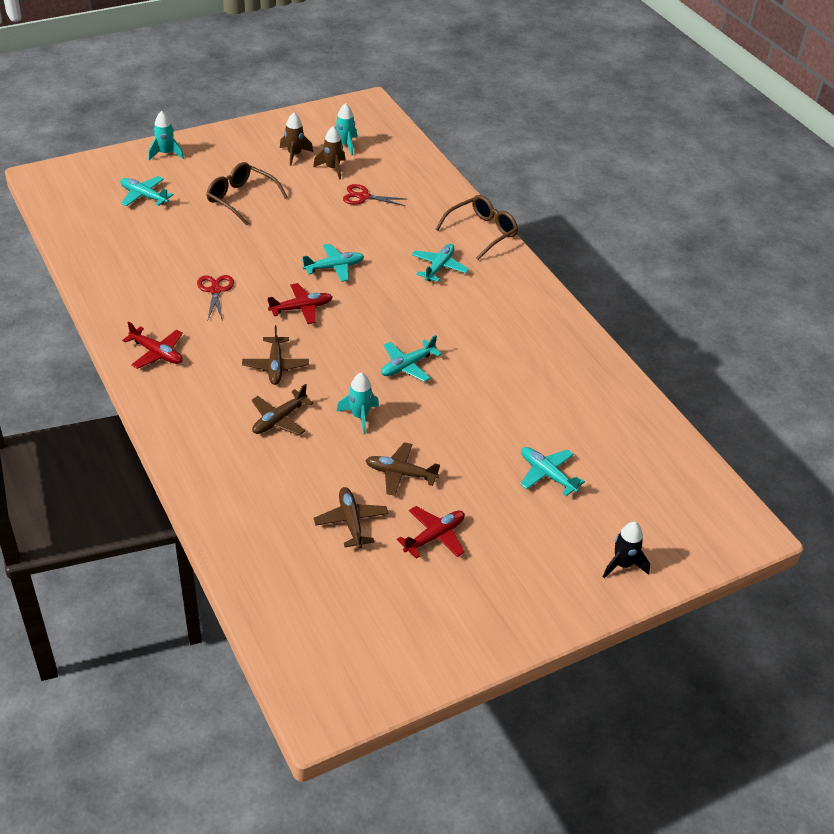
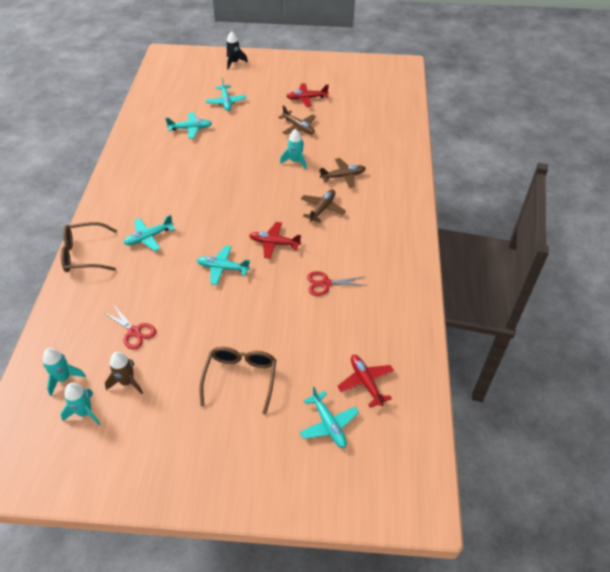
camera: 145 degrees left, 5 degrees up
red plane [122,321,183,369] -> red plane moved to [337,355,394,408]
turquoise rocket [148,111,184,160] -> turquoise rocket moved to [43,348,86,396]
red scissors [197,275,234,321] -> red scissors turned 60 degrees clockwise [307,271,367,296]
brown glasses [207,162,288,225] -> brown glasses turned 150 degrees counterclockwise [200,347,276,415]
brown rocket [280,113,313,166] -> none
brown plane [314,487,388,549] -> none
turquoise plane [381,335,442,382] -> turquoise plane moved to [165,112,212,139]

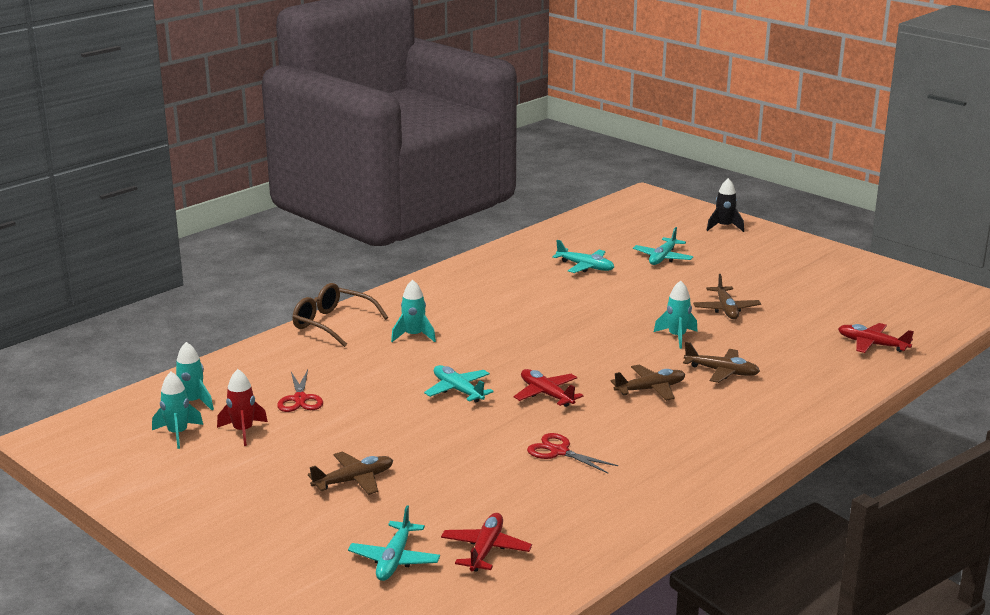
camera: 40 degrees right, 25 degrees down
brown rocket [105,352,143,394] -> red rocket [217,369,268,446]
turquoise plane [124,215,175,251] -> turquoise rocket [391,280,436,342]
brown glasses [200,347,276,415] -> brown plane [308,451,393,495]
red plane [286,83,329,107] -> red plane moved to [838,323,914,353]

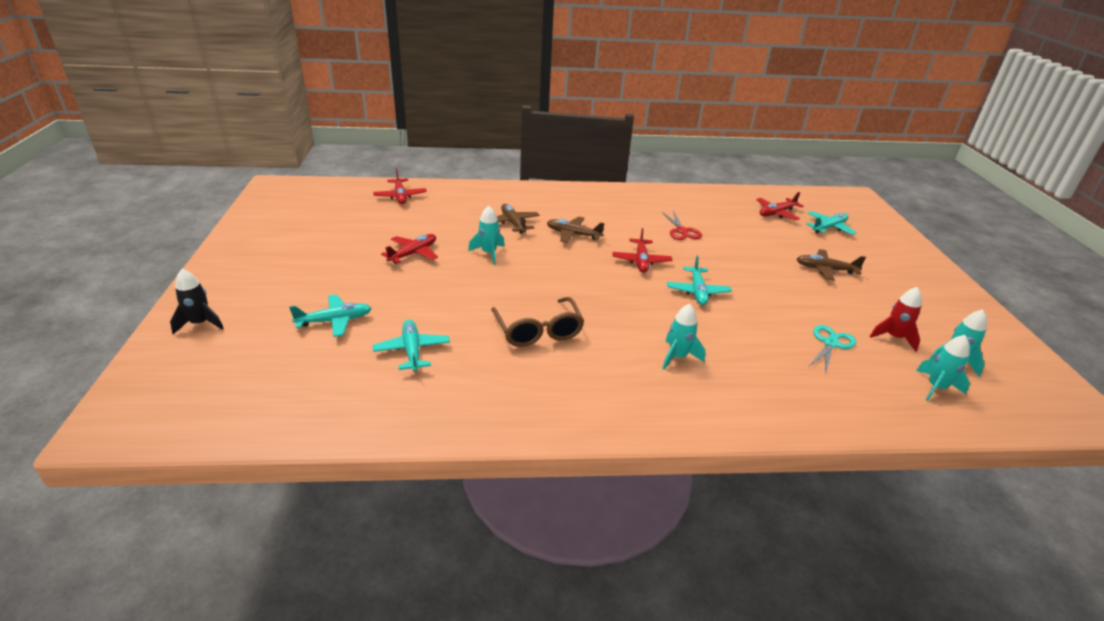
camera: 140 degrees left, 10 degrees up
red scissors [277,370,323,412] -> turquoise scissors [809,325,856,373]
brown glasses [292,283,388,347] -> brown glasses moved to [491,297,584,347]
brown plane [693,274,761,319] -> red plane [381,234,438,264]

